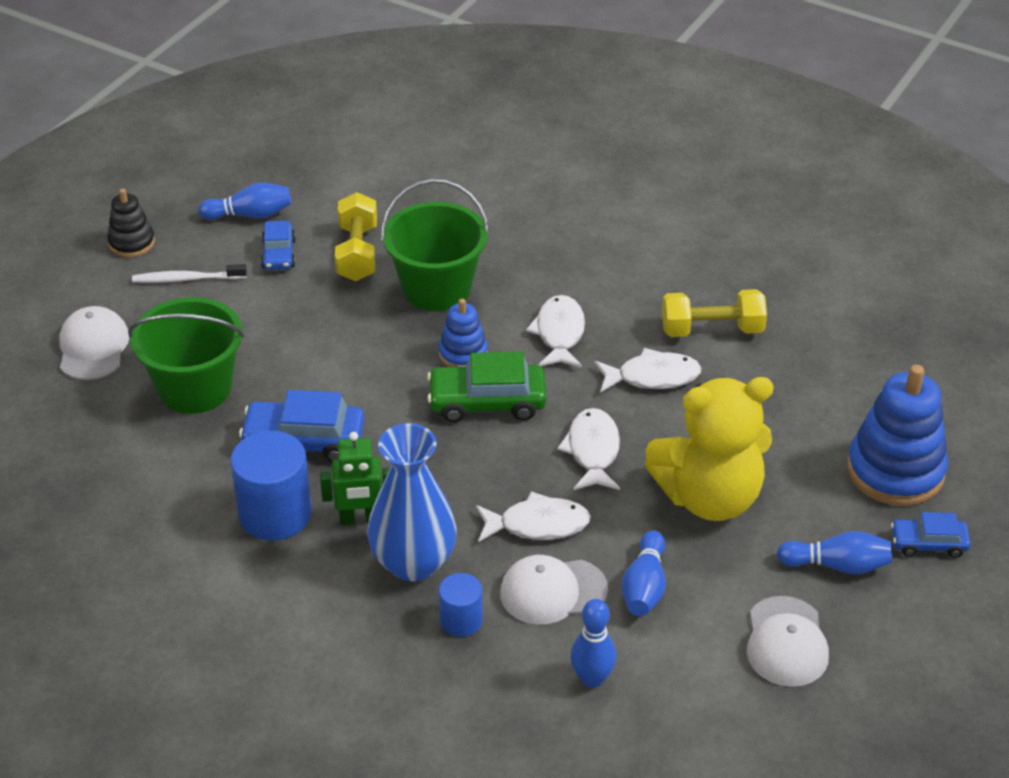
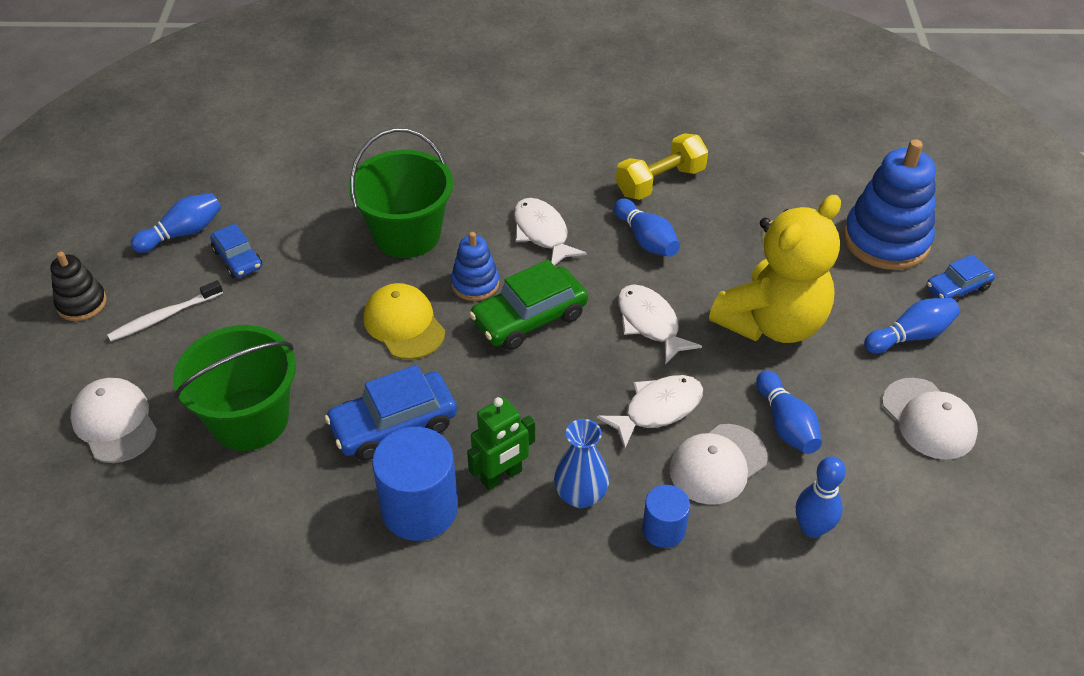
camera: 30 degrees left, 5 degrees up
yellow dumbbell [335,192,377,281] -> none
blue vase [367,423,457,582] -> blue vase [554,419,609,508], size x0.61
white fish [594,348,702,393] -> blue bowling pin [614,198,680,257]
none -> yellow cap [363,283,445,360]

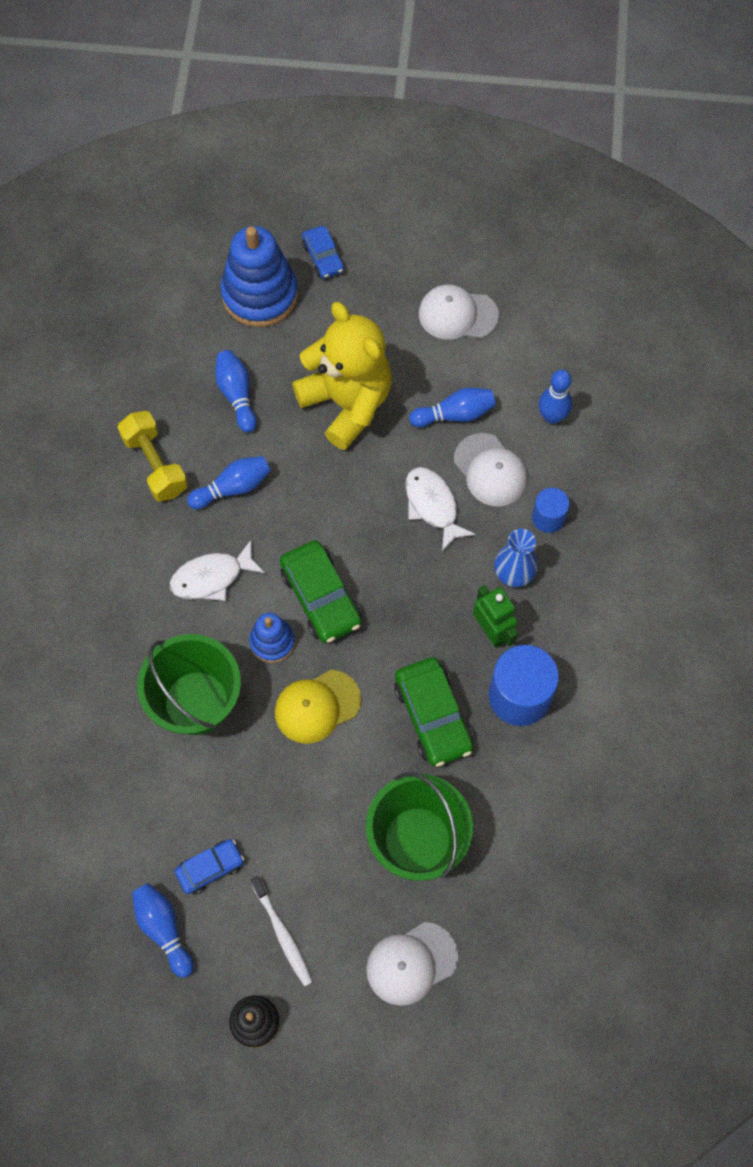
camera: 85 degrees left, 20 degrees up
blue car [325,365,457,461] -> green car [394,657,473,767]
white fish [618,284,702,365] -> none
blue bowling pin [864,298,960,354] -> blue bowling pin moved to [215,350,257,433]
white cap [882,378,978,460] -> white cap turned 150 degrees counterclockwise [419,285,499,340]

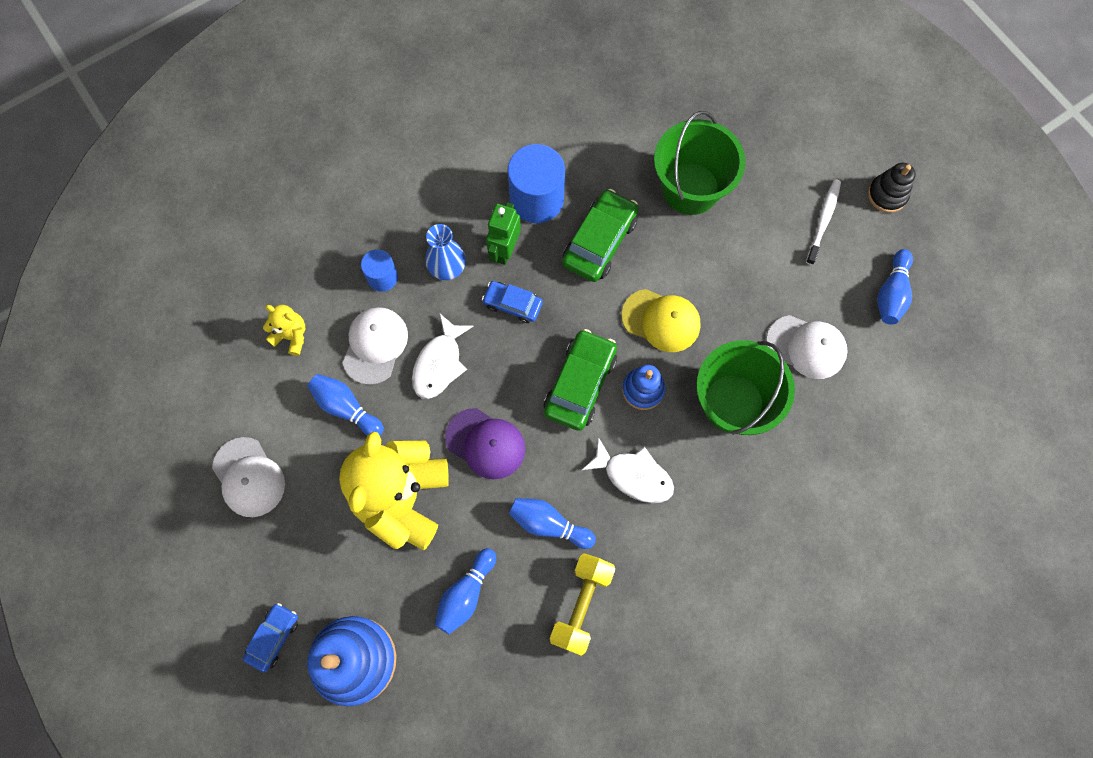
camera: 130 degrees left, 5 degrees up
blue car [174,839,244,894] -> blue car moved to [482,281,543,323]
white cap [366,922,458,1006] -> white cap moved to [766,315,848,379]
blue bowling pin [538,370,572,424] -> yellow teddy bear [263,305,305,356]
none -> purple cap [445,408,525,479]

